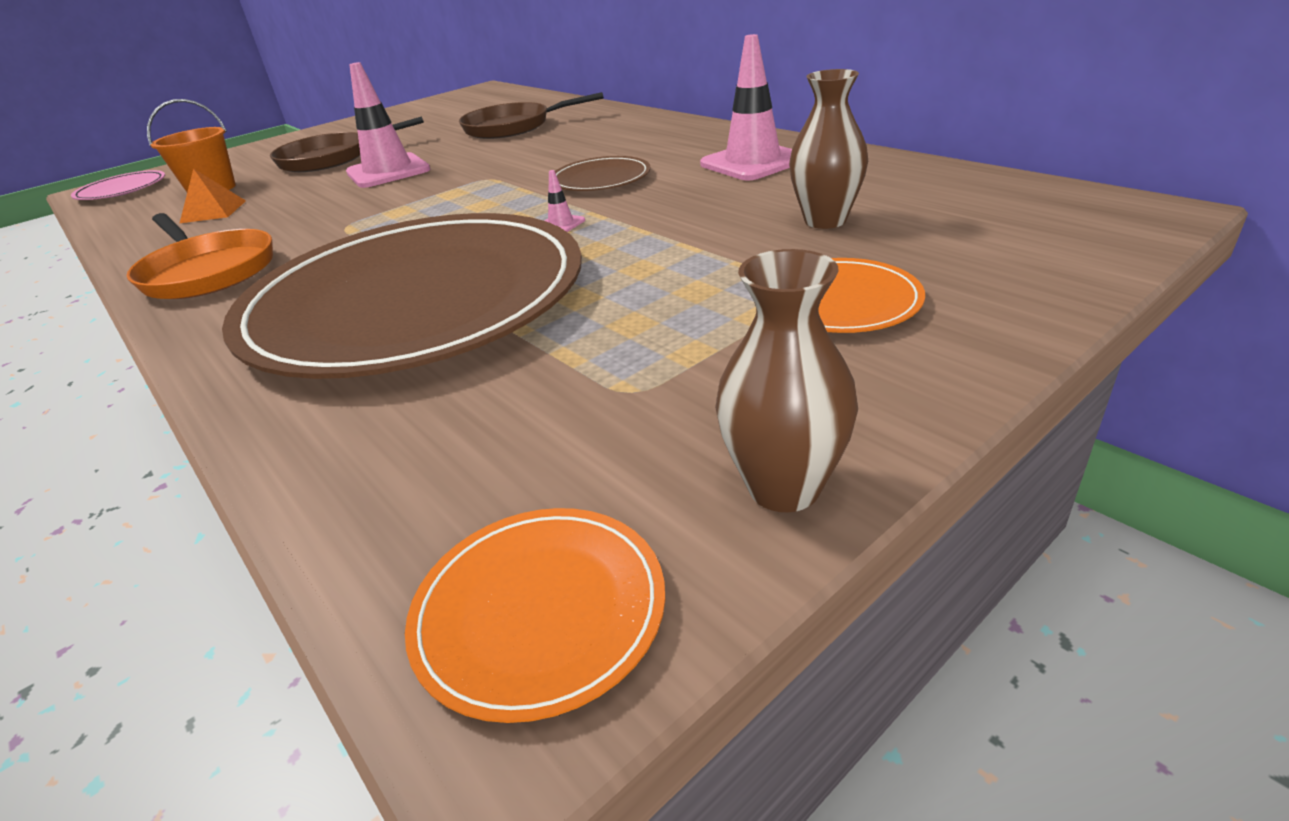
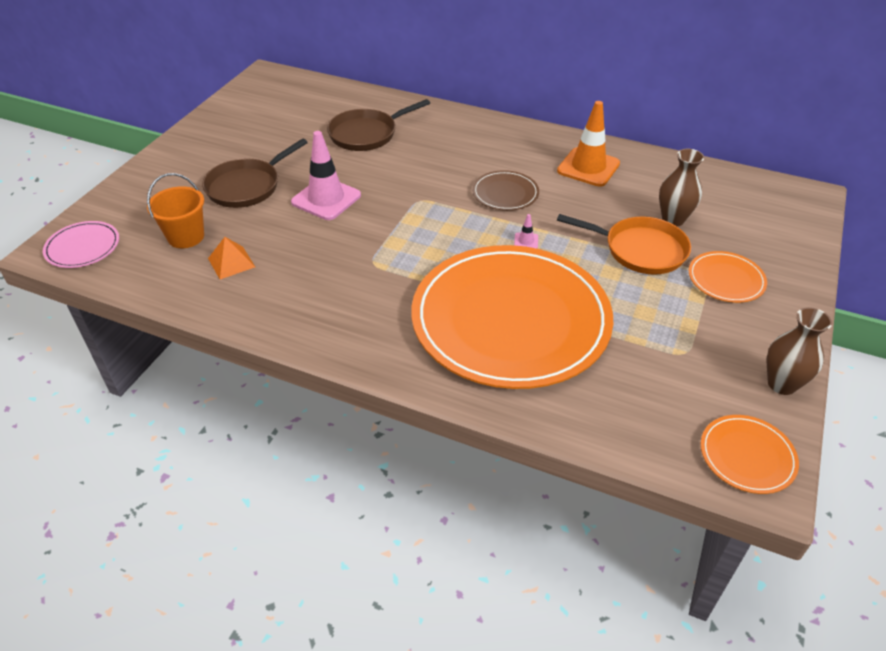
camera: 30 degrees left, 10 degrees up
orange pan [127,213,273,299] -> orange pan moved to [557,214,691,275]
brown plate [222,213,582,379] -> orange plate [411,245,613,389]
pink traffic cone [700,34,792,180] -> orange traffic cone [557,101,620,187]

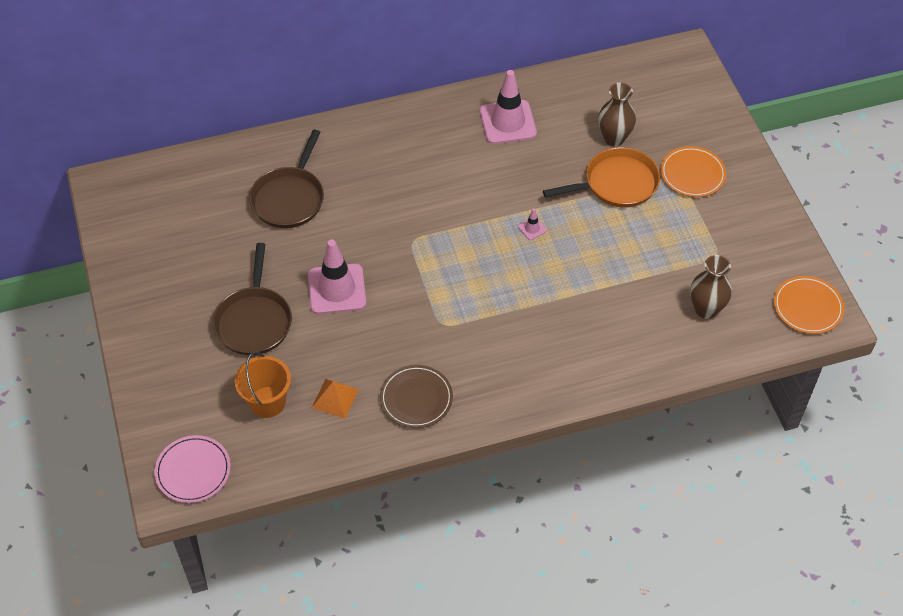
camera: 40 degrees left, 10 degrees up
orange plate [411,245,613,389] -> none
brown plate [472,170,539,211] -> brown plate moved to [380,365,453,428]
orange traffic cone [557,101,620,187] -> pink traffic cone [480,70,537,144]
brown vase [767,307,832,395] -> brown vase moved to [690,255,732,319]

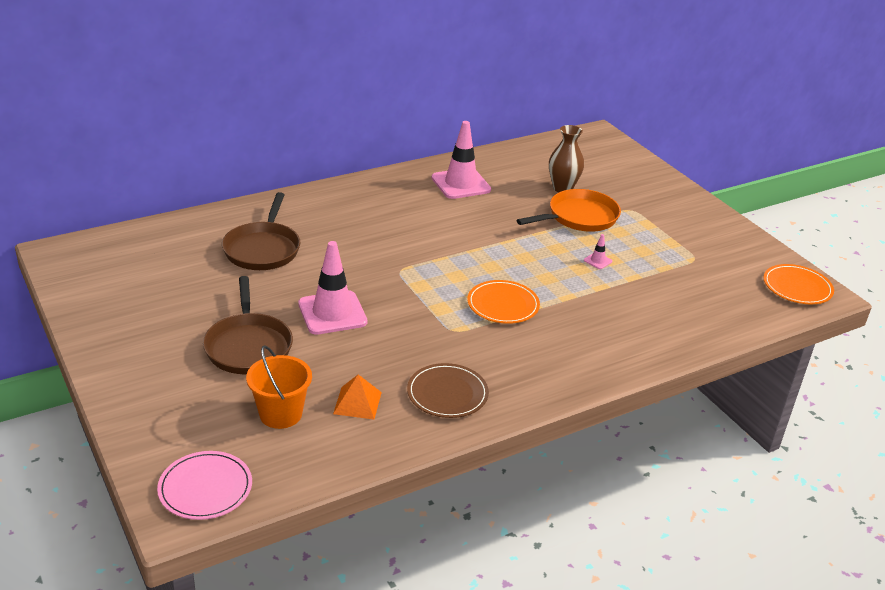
camera: 15 degrees left, 20 degrees down
pink traffic cone [518,208,547,240] -> pink traffic cone moved to [584,234,612,269]
orange plate [661,146,726,197] -> orange plate moved to [467,280,540,324]
brown vase [690,255,732,319] -> none

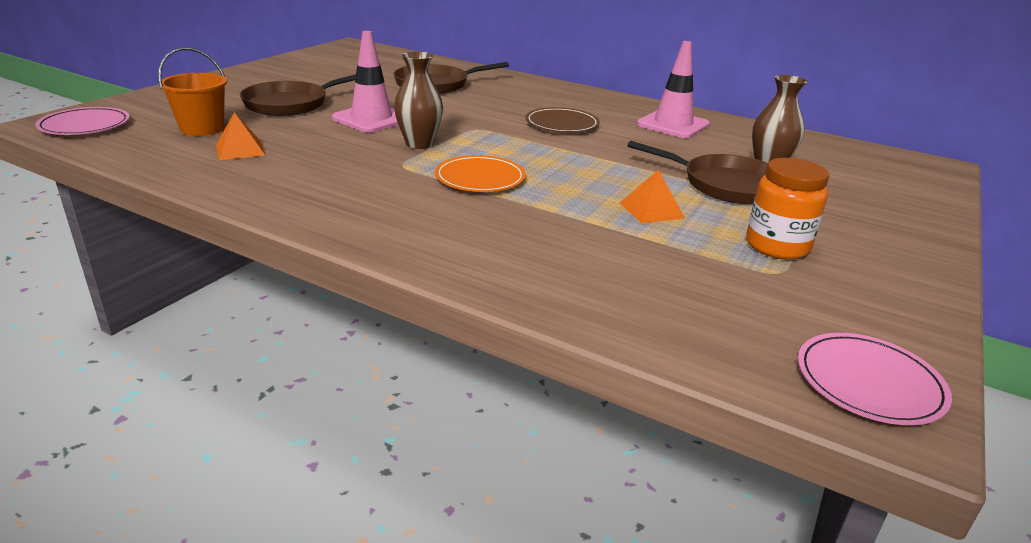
camera: 60 degrees right, 5 degrees down
brown plate [407,363,489,418] -> brown plate moved to [525,107,600,133]
orange pan [516,189,621,232] -> brown pan [627,141,768,204]
pink traffic cone [584,234,612,269] -> orange pyramid [620,170,685,224]
orange plate [763,264,834,304] -> pink plate [798,333,952,425]
none -> brown vase [394,52,443,149]
none -> orange jar [746,158,829,260]

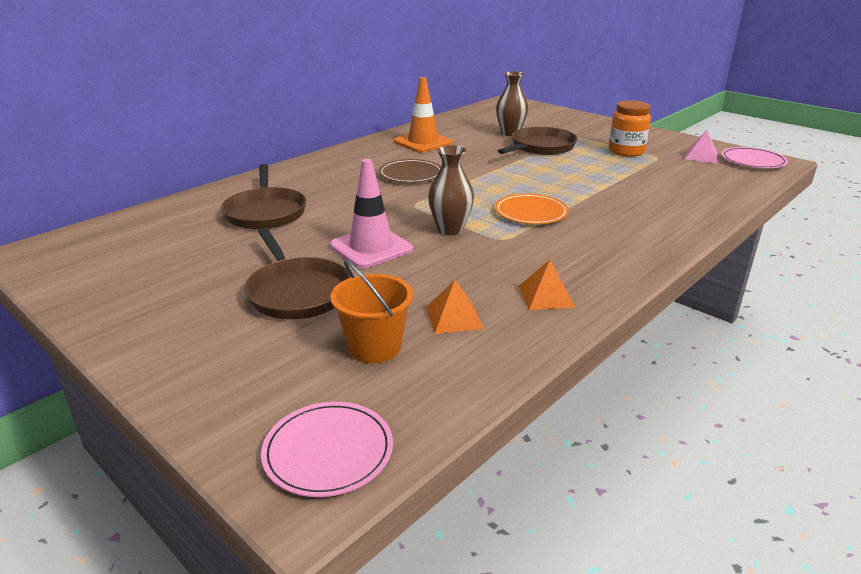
camera: 75 degrees left, 0 degrees up
orange pyramid [620,170,685,224] -> orange pyramid moved to [519,260,576,310]
pink traffic cone [637,41,710,138] -> orange traffic cone [394,77,453,153]
none -> pink pyramid [685,130,718,163]

